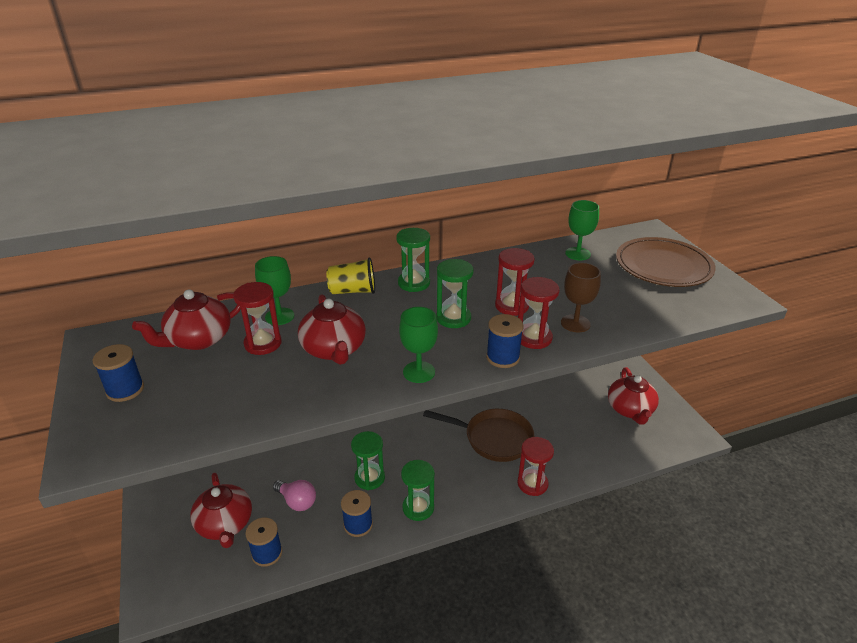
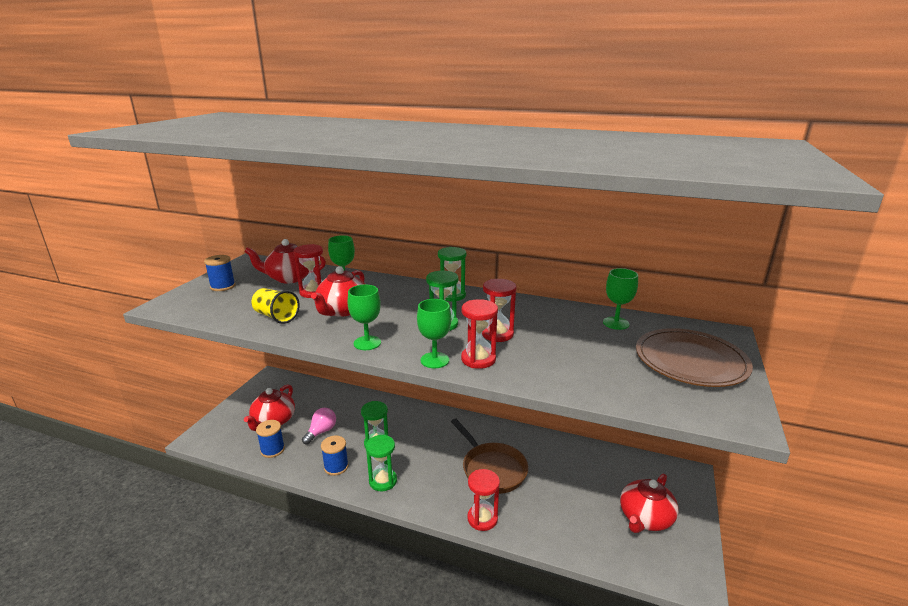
camera: 40 degrees right, 10 degrees down
pink light bulb [273,480,316,511] -> pink light bulb turned 135 degrees counterclockwise [302,408,336,444]
yellow cup [326,258,375,294] -> yellow cup moved to [251,288,300,324]
blue spool [486,314,524,368] -> green goblet [417,299,451,368]
brown goblet [561,263,601,333] -> none

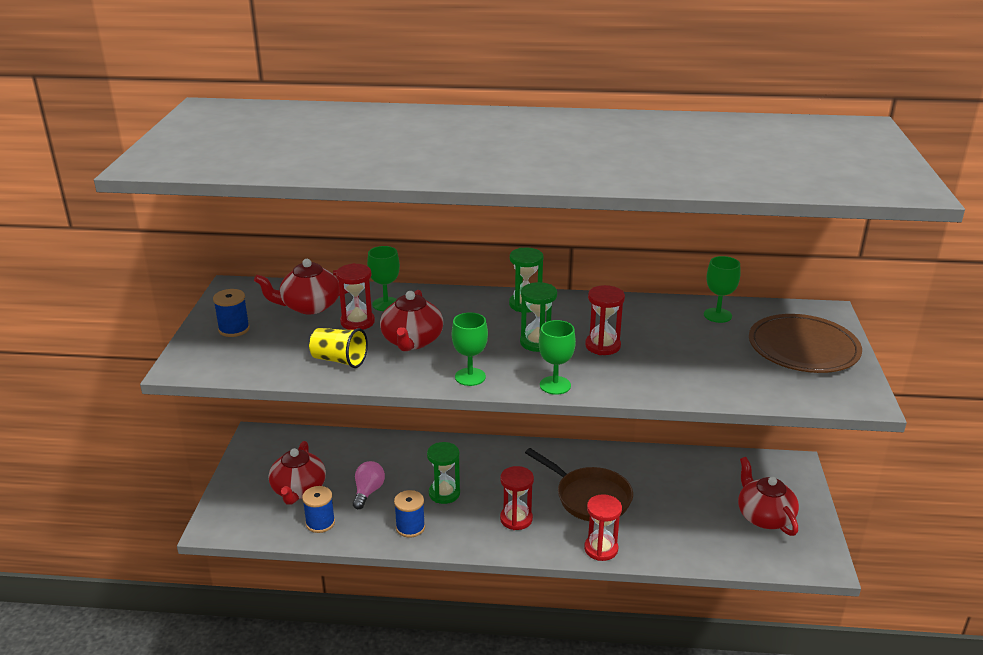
camera: 15 degrees left, 5 degrees up
green hourglass [366,435,397,491] -> none
red hourglass [461,299,498,369] -> red hourglass moved to [500,466,534,530]
red teapot [620,473,679,533] -> red teapot turned 135 degrees clockwise [738,457,799,536]

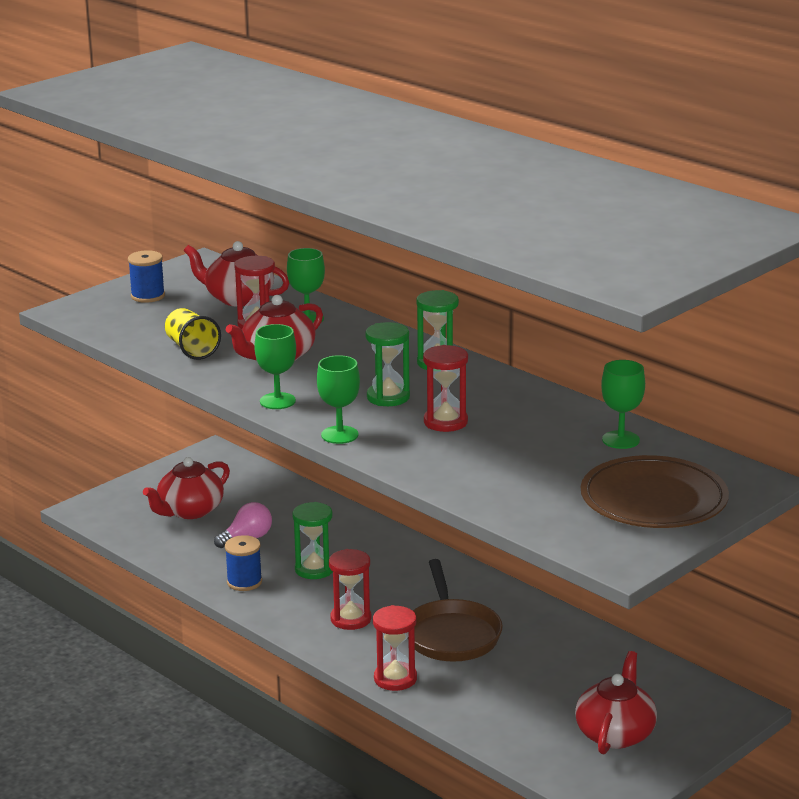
camera: 40 degrees right, 5 degrees down
blue spool [302,486,335,533] -> none

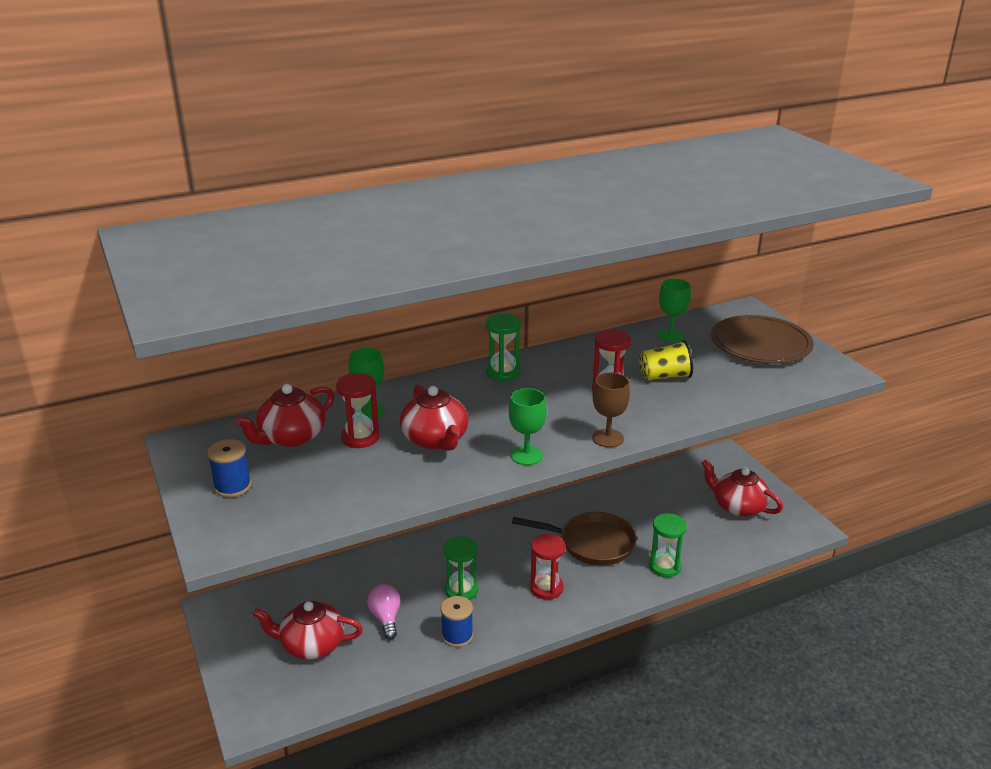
camera: 70 degrees left, 5 degrees up
red teapot [143,457,230,519] -> red teapot turned 120 degrees clockwise [253,601,363,660]
yellow cup [165,308,221,360] -> yellow cup moved to [639,340,693,380]
green goblet [317,355,360,444] -> brown goblet [592,372,630,448]
green hourglass [365,322,410,406] -> green hourglass moved to [649,513,687,577]
red hourglass [373,605,417,691] -> none

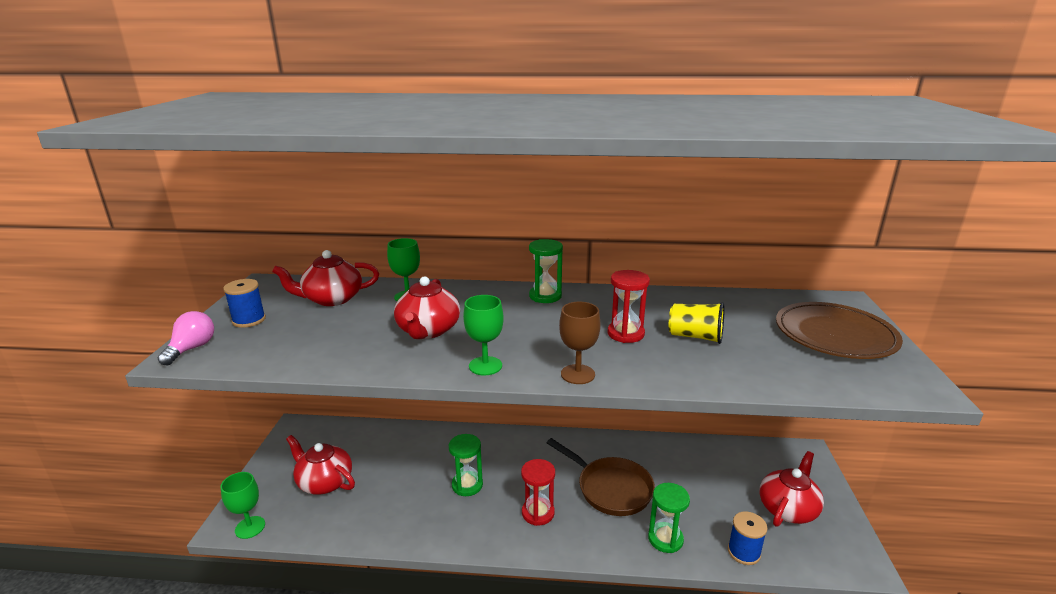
camera: 30 degrees right, 5 degrees down
red hourglass [336,373,380,448] -> none
pink light bulb [367,584,400,640] -> pink light bulb moved to [158,311,214,365]
blue spool [441,596,473,647] -> blue spool moved to [728,511,768,565]
green goblet [658,279,691,342] -> green goblet moved to [221,472,265,539]
red teapot [701,459,783,517] -> red teapot turned 60 degrees clockwise [760,451,824,527]

